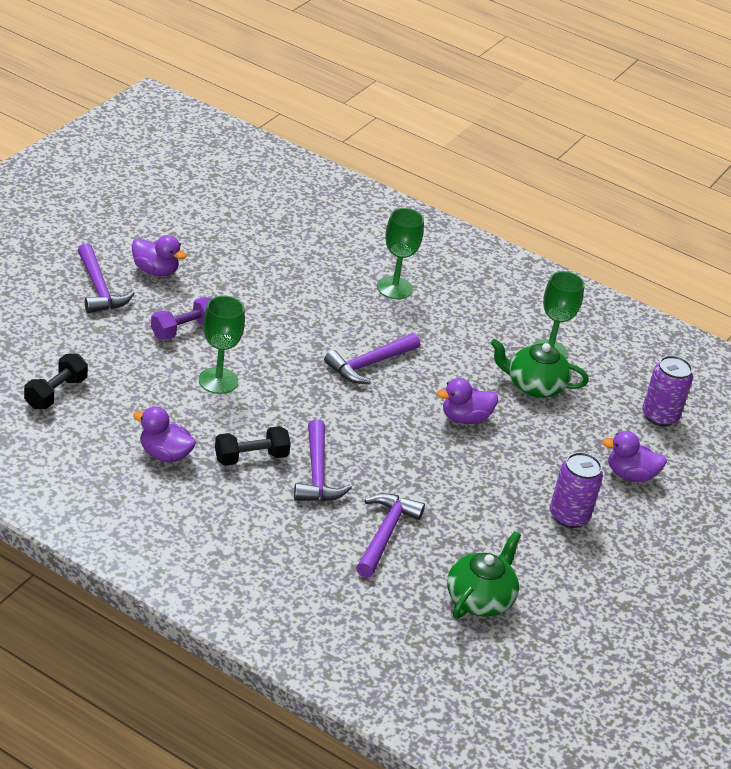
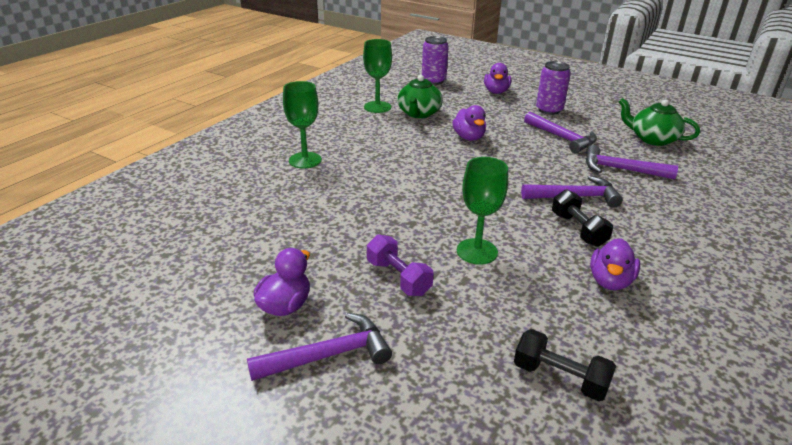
camera: 85 degrees left, 5 degrees down
purple hammer [324,333,420,384] -> purple hammer moved to [524,112,597,153]

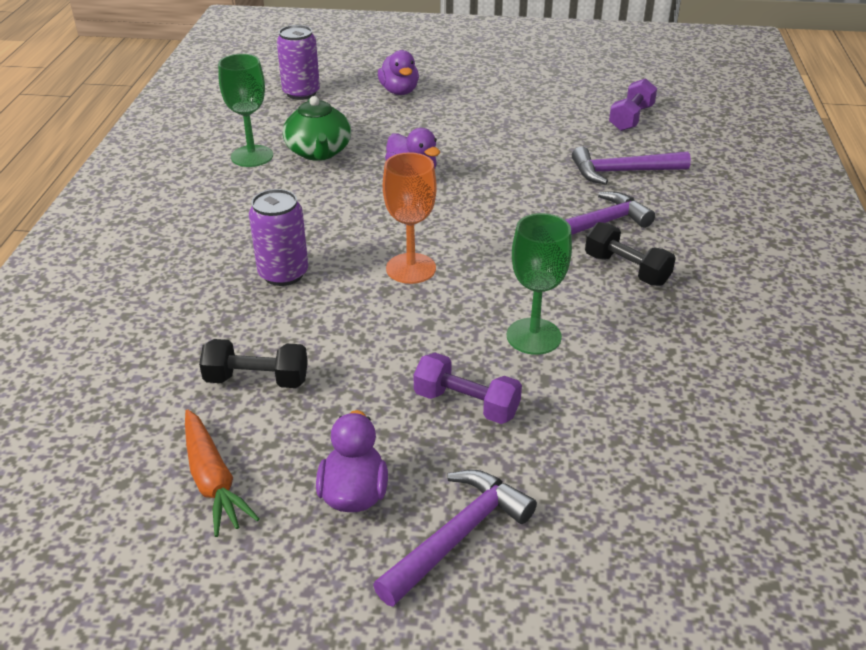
camera: 25 degrees left, 5 degrees up
green goblet [283,81,322,169] -> none
black dumbbell [514,329,616,401] -> black dumbbell moved to [199,339,308,388]
purple hammer [524,112,597,153] -> none
purple can [536,61,571,115] -> purple can moved to [249,189,308,286]
purple duck [590,238,640,290] -> none
green teapot [619,98,700,146] -> purple dumbbell [609,78,657,131]
none -> orange carrot [185,409,259,537]
none -> orange goblet [383,152,437,284]

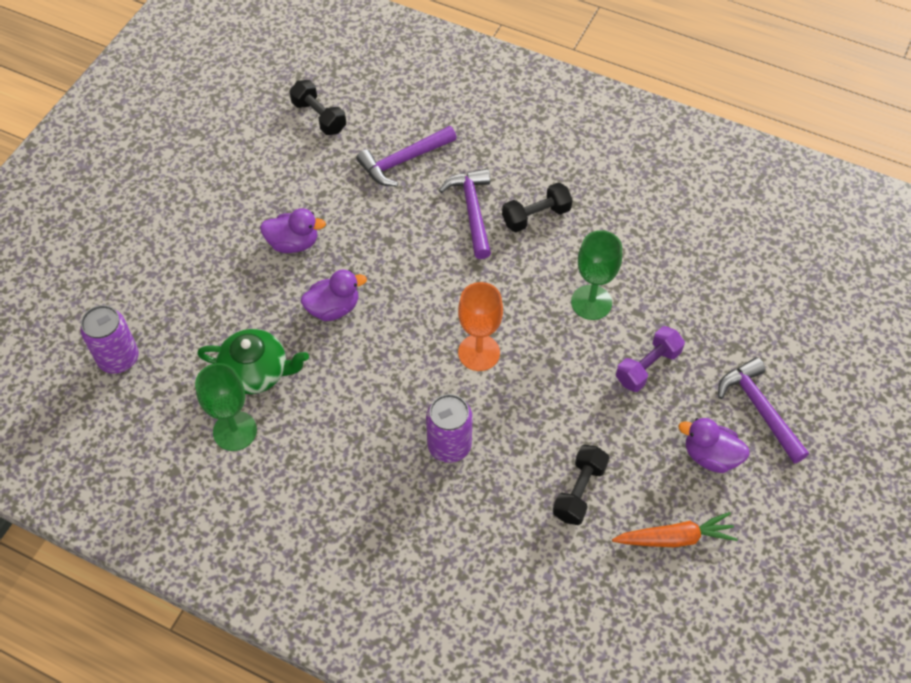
camera: 70 degrees left, 20 degrees up
purple duck [378,50,419,95] -> purple duck moved to [260,208,326,253]
purple hammer [572,147,691,185] -> purple hammer turned 45 degrees clockwise [356,126,457,187]
purple dumbbell [609,78,657,131] -> black dumbbell [289,80,346,135]

